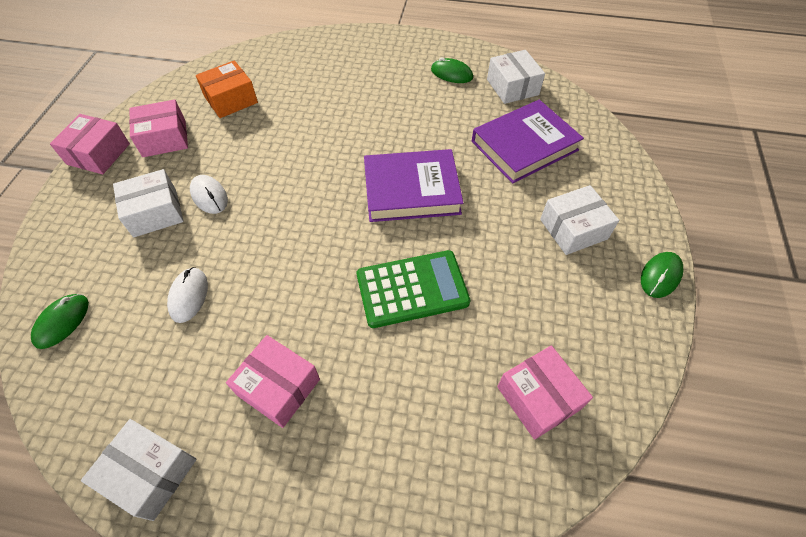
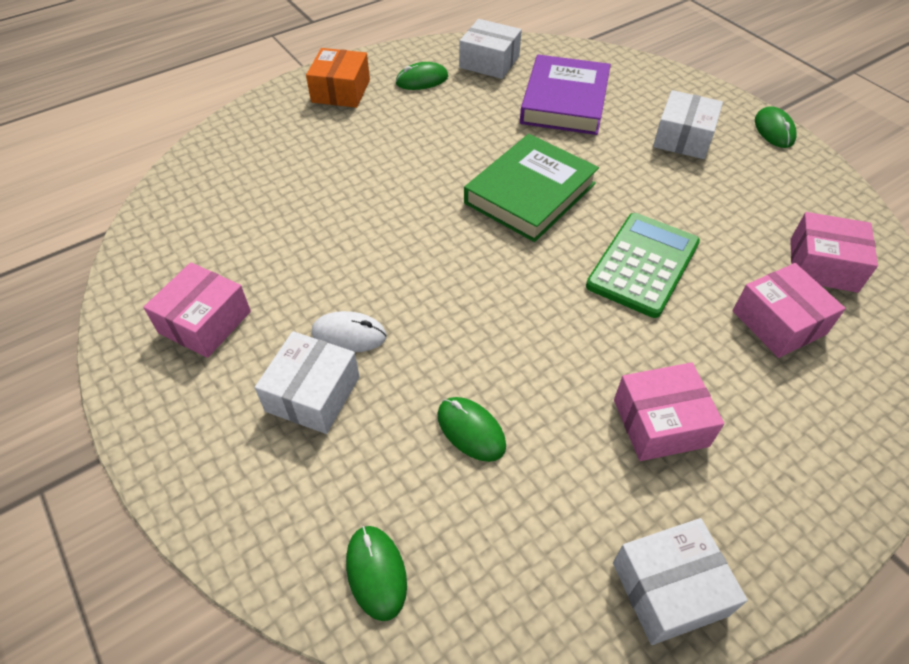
camera: 45 degrees left, 5 degrees down
pink box [50,114,130,174] -> pink box moved to [733,263,846,358]
white mouse [167,267,208,323] -> green mouse [437,397,506,462]
orange box [196,60,258,118] -> orange box moved to [306,48,370,108]
purple book [364,149,463,222] -> green book [464,134,599,242]

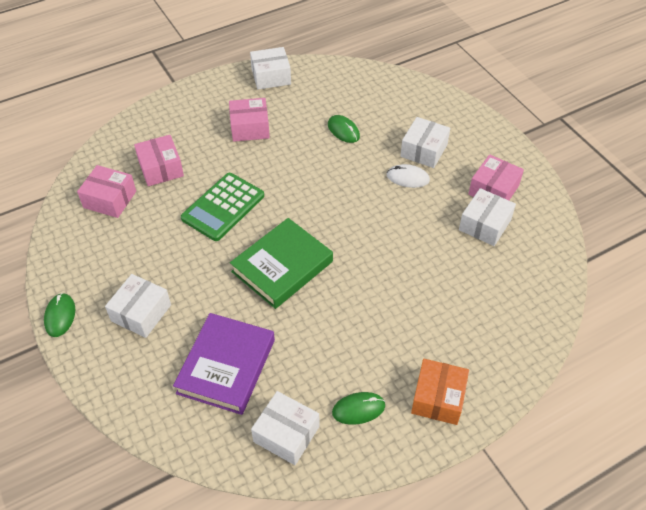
camera: 175 degrees left, 0 degrees up
green mouse [346,526,407,621] -> none
none -> white box [459,188,516,246]

